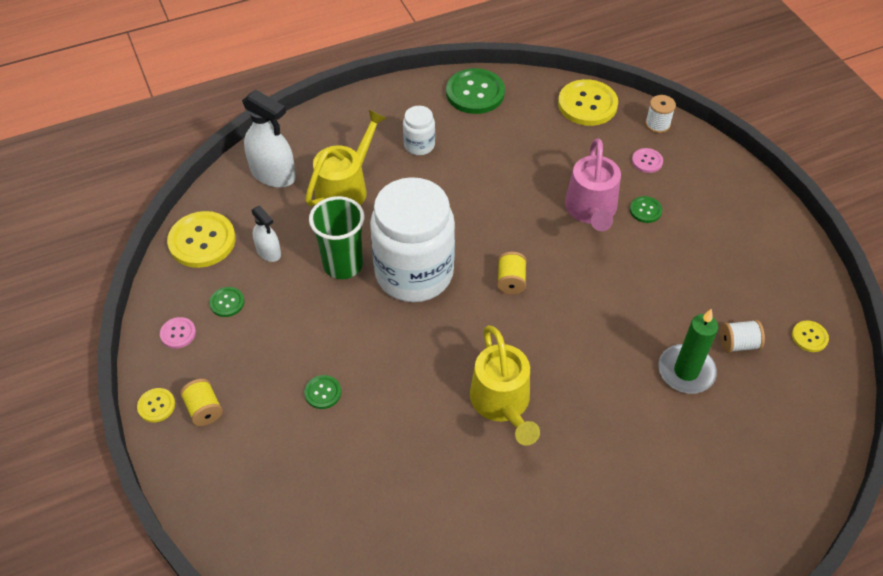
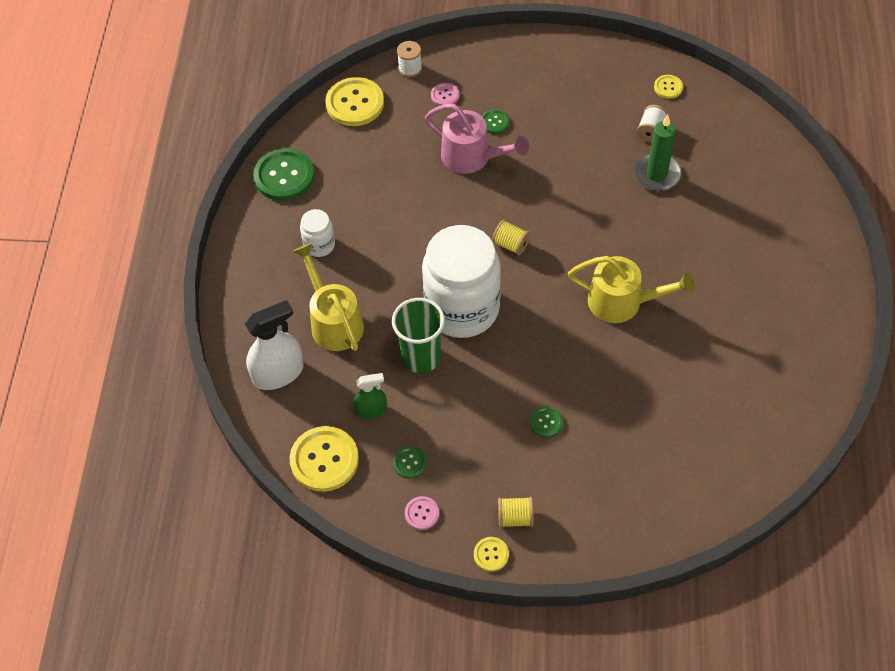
camera: 60 degrees left, 5 degrees up
white spray bottle [252,206,281,262] -> green spray bottle [353,373,387,419]

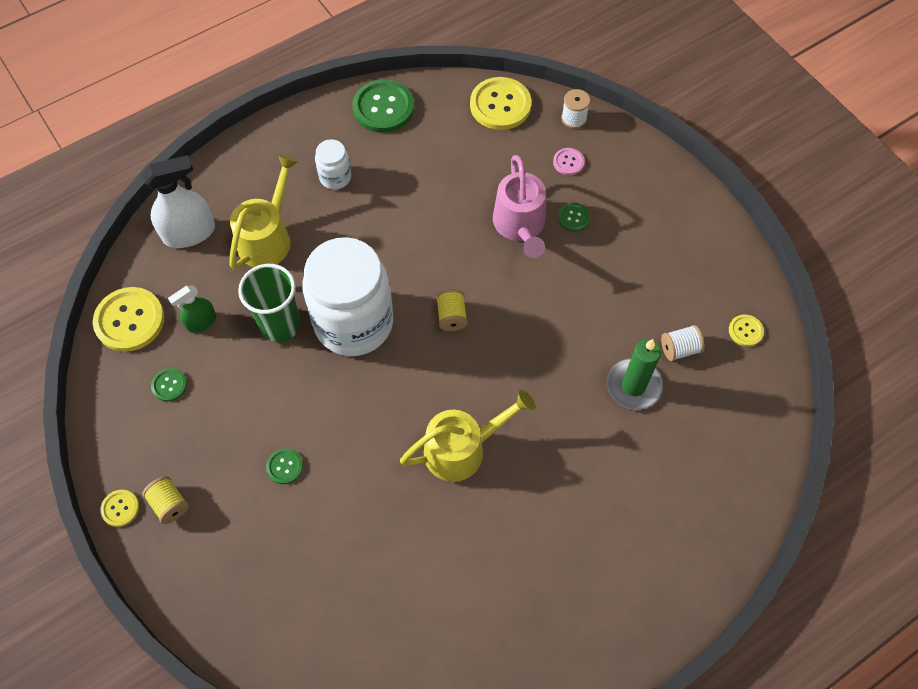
camera: 50 degrees right, 5 degrees up
white spray bottle [245,300,304,390] -> white spray bottle turned 45 degrees counterclockwise [142,155,215,248]
green spray bottle [353,373,387,419] -> green spray bottle turned 105 degrees clockwise [168,286,216,333]
pink button [405,496,439,530] -> none
yellow watering can [568,256,695,323] -> yellow watering can turned 90 degrees counterclockwise [400,389,535,482]

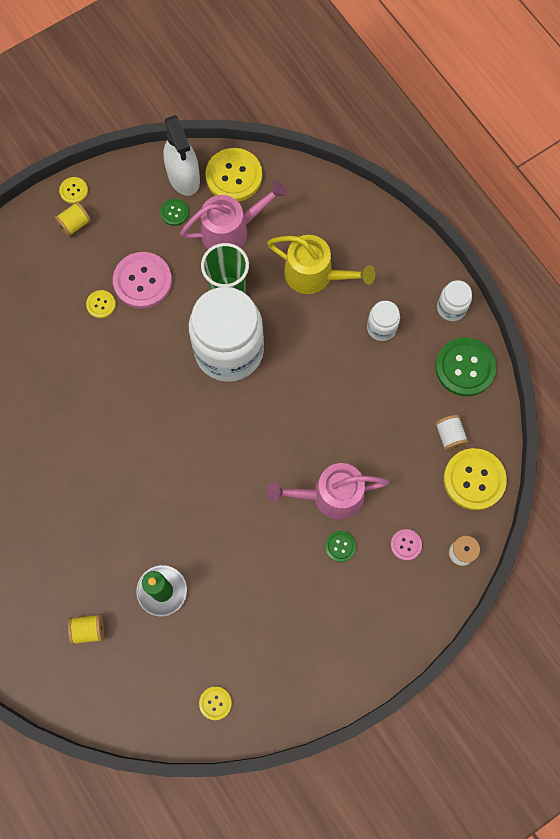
camera: 90 degrees right, 10 degrees up
white spray bottle [142,155,215,248] -> white spray bottle moved to [163,115,200,196]
green spray bottle [168,286,216,333] -> pink watering can [180,180,287,249]
green button [266,448,303,484] -> yellow button [86,290,116,318]
yellow watering can [400,389,535,482] -> none
yellow spool [436,289,468,331] -> yellow spool moved to [68,614,104,645]
white spool [661,325,705,361] -> white spool moved to [435,415,469,451]
none -> pink button [113,252,172,309]
none -> white jar [437,280,472,321]

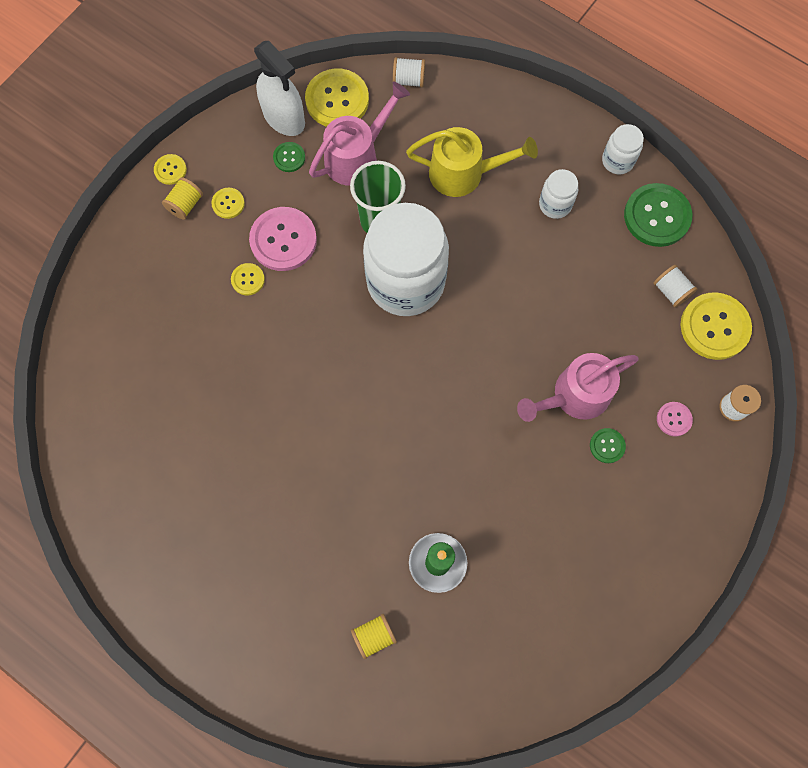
camera: 20 degrees left, 0 degrees up
yellow button [199,687,232,720] -> yellow button moved to [211,188,245,219]
none -> white spool [393,57,425,87]

